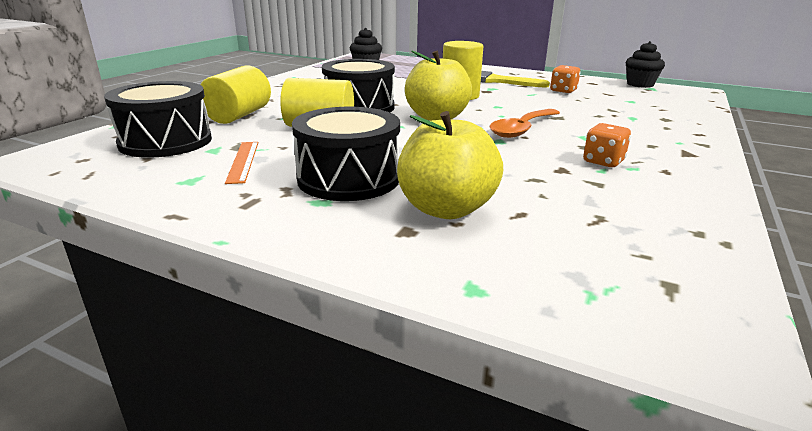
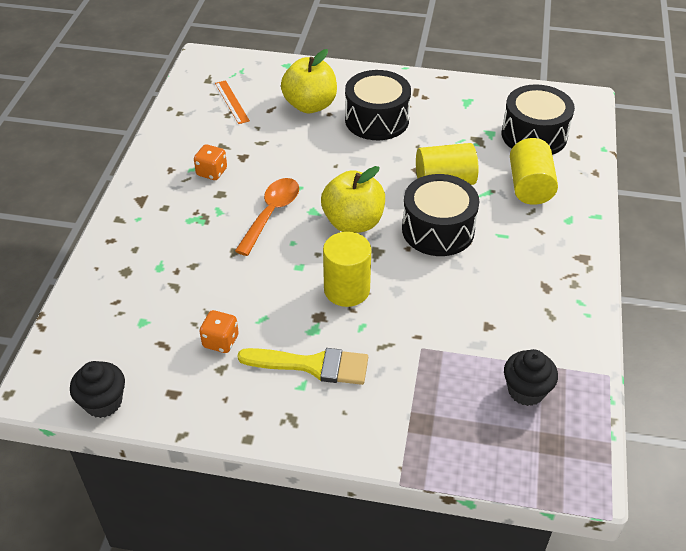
camera: 165 degrees right, 20 degrees up
orange ruler [225,142,258,184] -> orange ruler moved to [215,80,250,124]

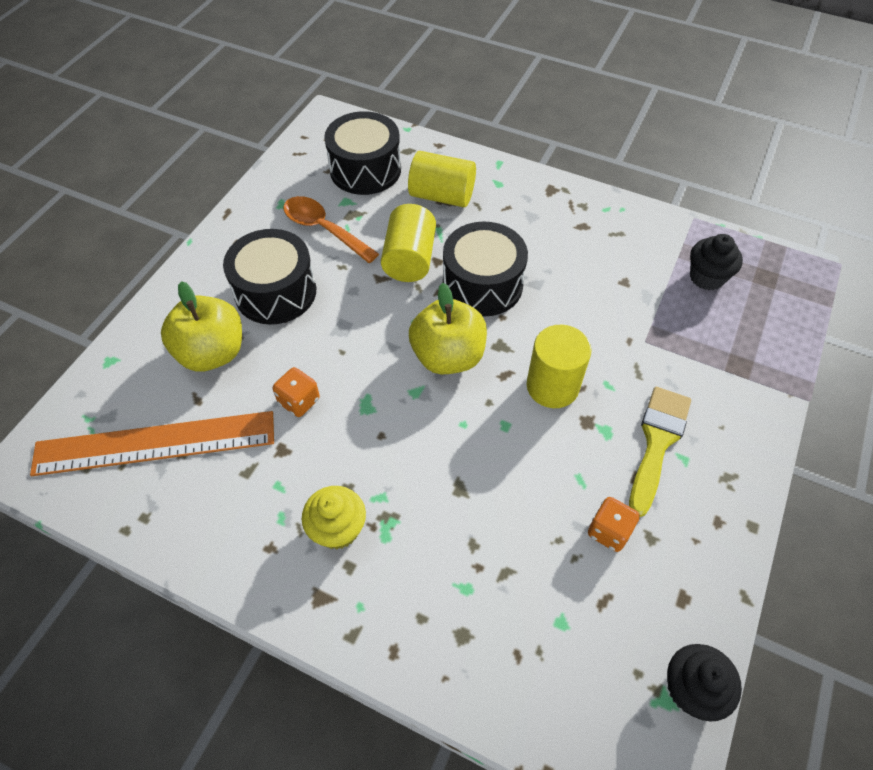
camera: 75 degrees left, 10 degrees up
orange dice [194,144,227,180] -> orange dice moved to [273,367,320,417]
orange ruler [215,80,250,124] -> orange ruler [30,411,274,476], size x2.17
orange spoon [235,178,299,256] -> orange spoon moved to [283,196,379,263]
none -> yellow cupcake [302,486,366,549]

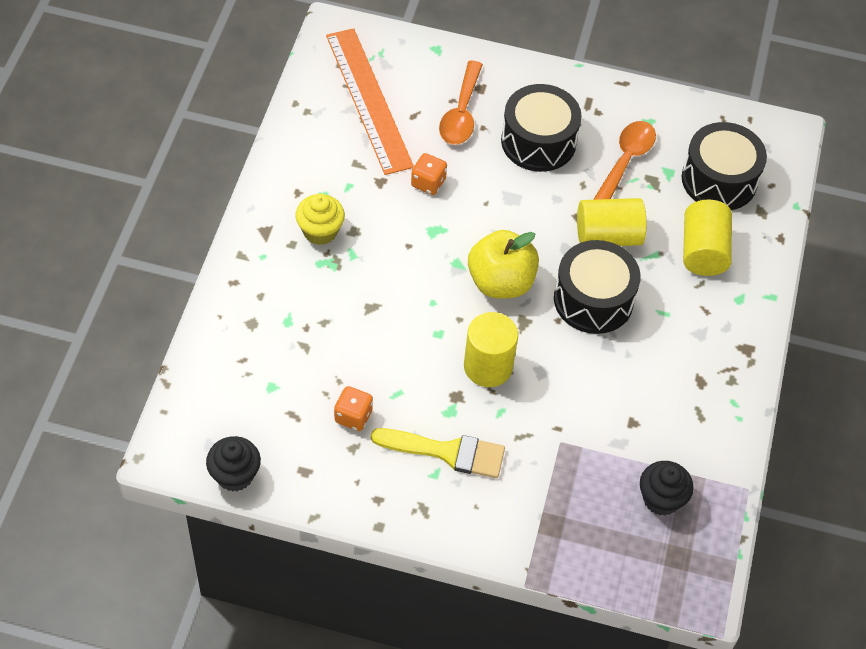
camera: 75 degrees right, 0 degrees up
yellow apple [161,281,242,372] -> orange spoon [439,61,483,145]

